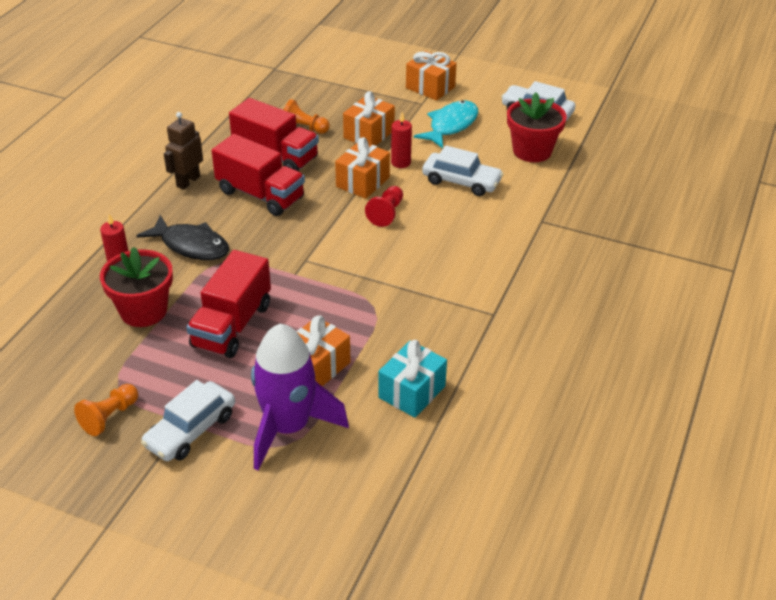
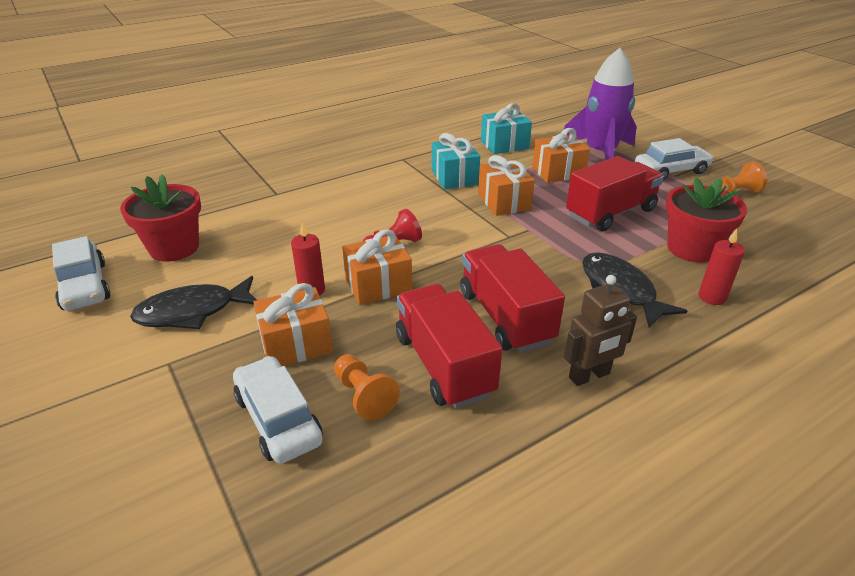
camera: 145 degrees left, 5 degrees down
orange gift [406,51,457,101] -> orange gift moved to [478,155,535,216]
turquoise fish [414,101,478,148] -> black fish [130,276,257,329]
white car [422,146,503,196] -> white car moved to [233,356,323,464]
none -> turquoise gift [432,133,480,189]

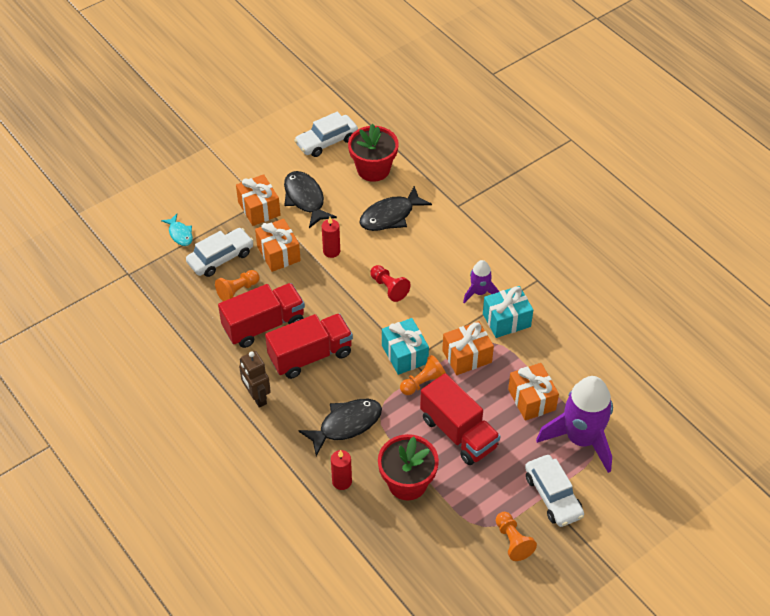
camera: 85 degrees right, 15 degrees up
orange gift [342,229,412,305] -> orange gift moved to [236,174,281,226]
turquoise gift [481,103,532,154] -> turquoise gift moved to [382,318,429,375]
none -> turquoise fish [161,214,193,246]
none -> black fish [359,186,432,231]
none -> orange pawn [400,355,446,395]
none -> purple rocket [463,260,499,303]

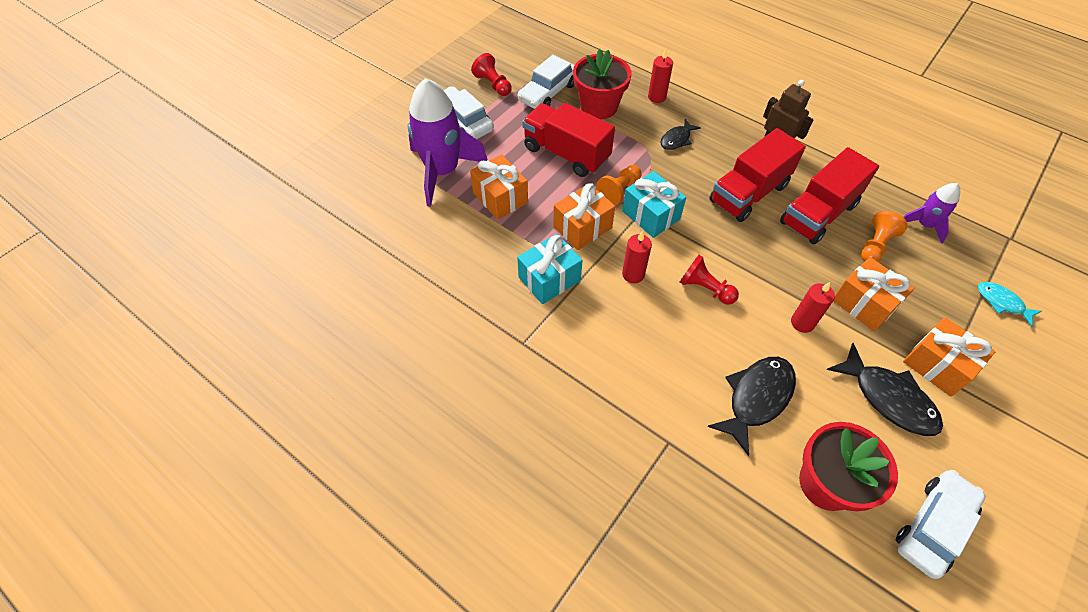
camera: 165 degrees right, 5 degrees up
white car [186,228,254,277] -> white car moved to [517,55,575,109]
black fish [298,399,382,456] -> black fish [660,119,701,150], size x0.58
purple rocket [463,260,499,303] -> purple rocket moved to [903,183,960,244]
orange pawn [496,512,537,561] -> red pawn [471,53,512,96]
none -> red candle [622,231,652,283]

